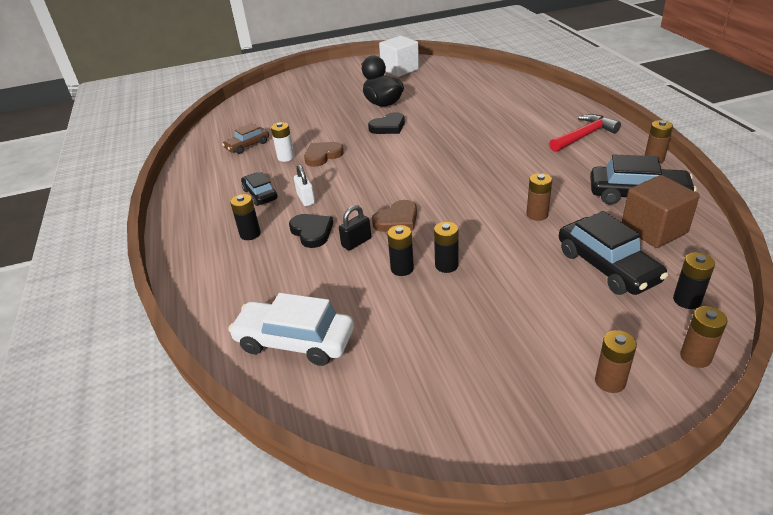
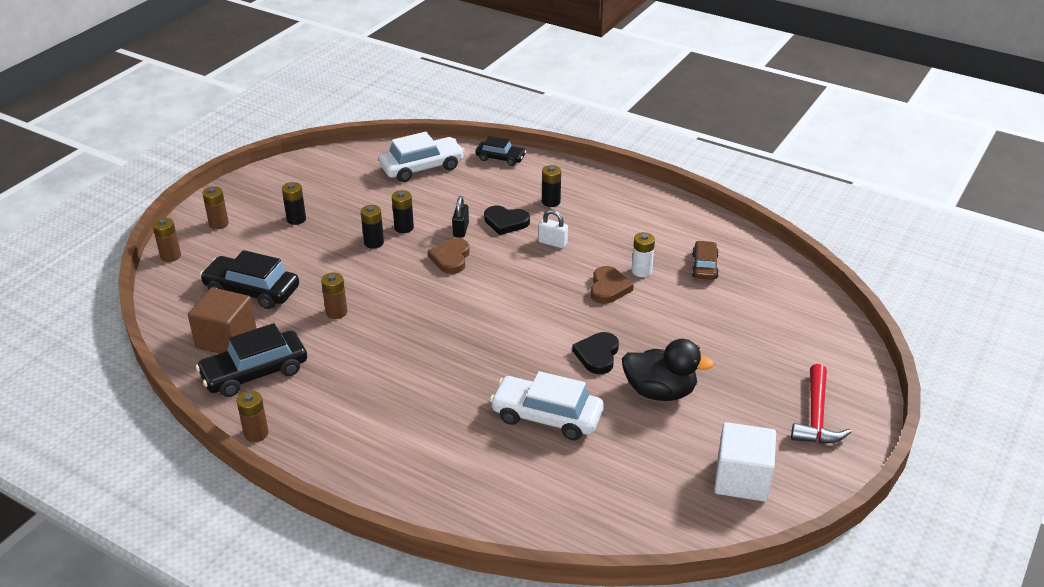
camera: 135 degrees right, 0 degrees up
black car [241,172,278,206] -> black car moved to [475,136,526,166]
red hammer [549,114,621,152] -> red hammer moved to [791,364,851,444]
black battery [673,252,715,309] -> black battery moved to [282,182,306,225]
none -> white car [490,371,604,440]

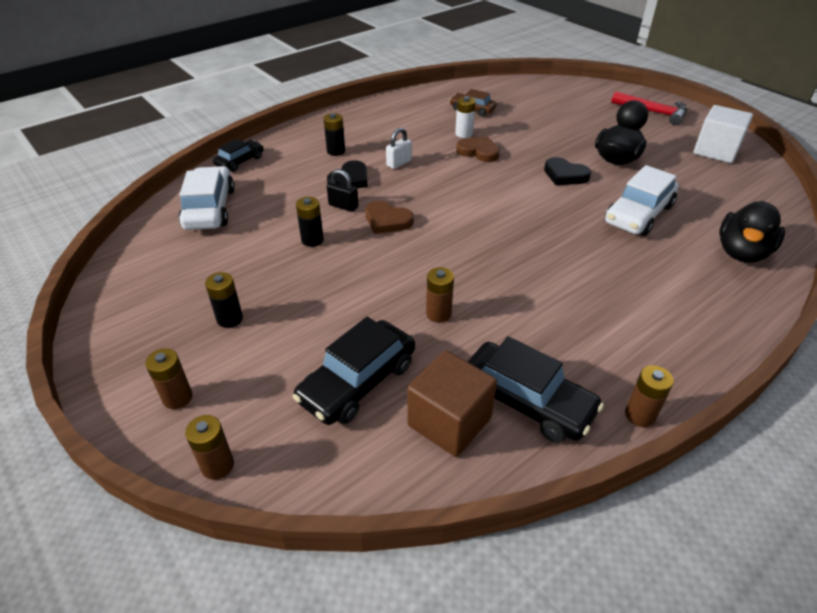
camera: 70 degrees left, 5 degrees up
black car [196,323,307,397] -> black car turned 45 degrees counterclockwise [468,336,604,443]
black battery [361,205,384,249] -> none
none -> black duck [719,201,785,263]

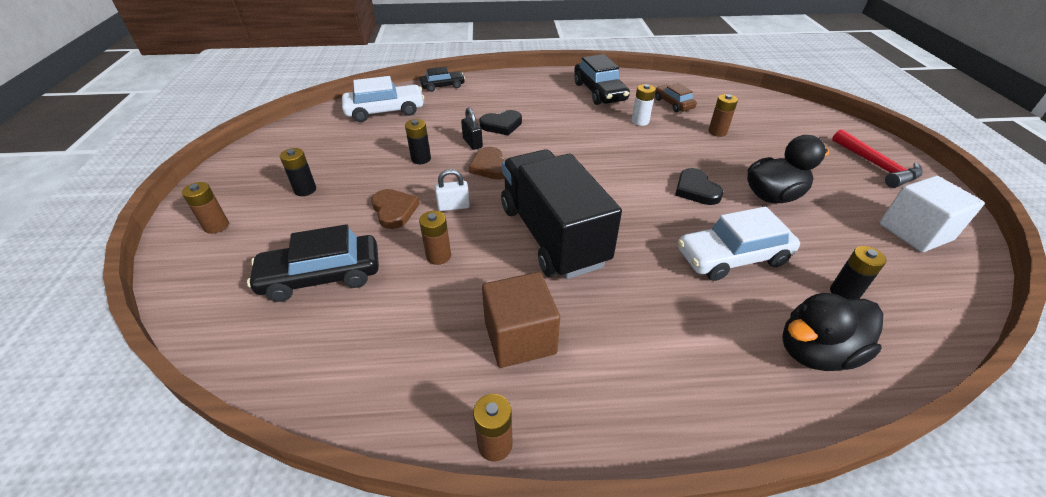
camera: 35 degrees right, 0 degrees up
white car [179,166,235,230] -> white car turned 45 degrees clockwise [342,76,424,122]
brown battery [185,415,234,480] -> brown battery moved to [708,94,738,137]
black battery [323,113,345,156] -> black battery moved to [830,246,887,299]
white padlock [386,128,412,169] -> white padlock moved to [435,169,470,211]
brown cube [407,350,497,457] -> brown cube moved to [482,272,560,368]
brown heart [456,136,500,162] -> brown heart moved to [371,189,420,229]
black car [468,336,604,443] -> black car moved to [574,54,630,105]
none -> black truck [501,149,622,279]

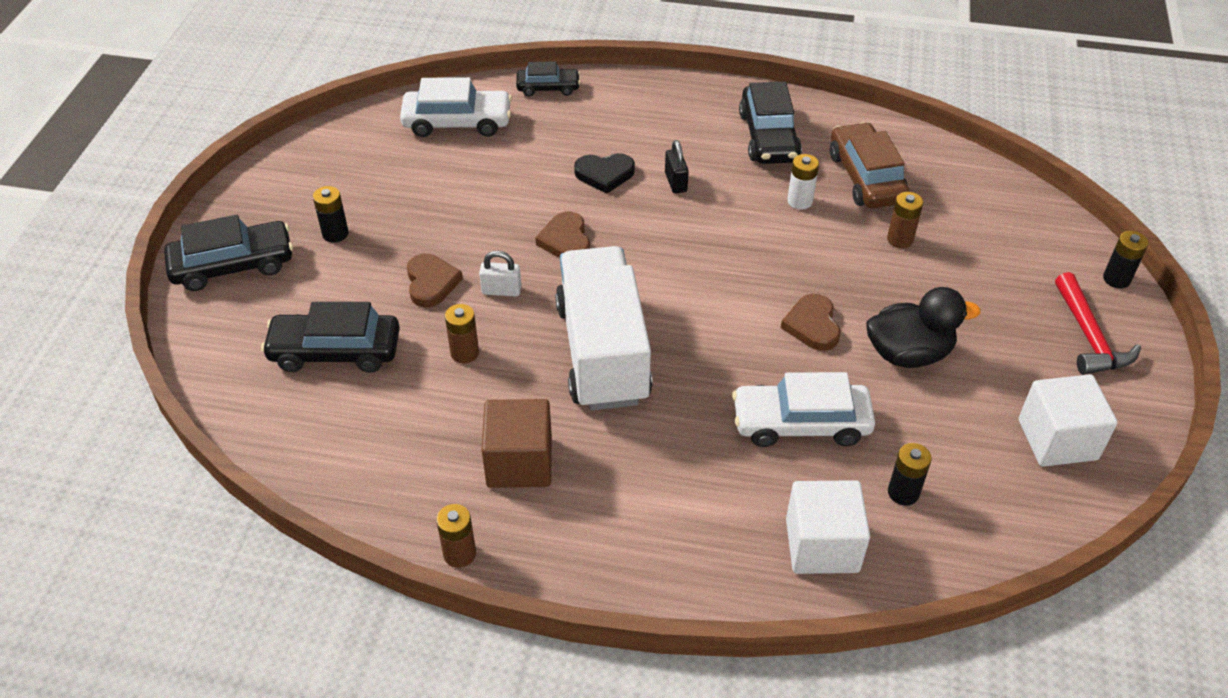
camera: 15 degrees right, 5 degrees up
brown battery [182,182,229,234] -> black car [164,215,293,291]
black battery [405,119,431,164] -> black battery moved to [1103,231,1148,289]
black padlock [461,108,483,150] -> black padlock moved to [665,140,689,194]
black truck [501,149,622,279] -> white truck [555,246,652,410]
brown car [655,83,697,112] -> brown car [830,122,909,208], size x1.66
black heart [675,168,723,205] -> brown heart [781,294,840,351]
black duck [782,293,883,371] -> white cube [786,480,870,574]

